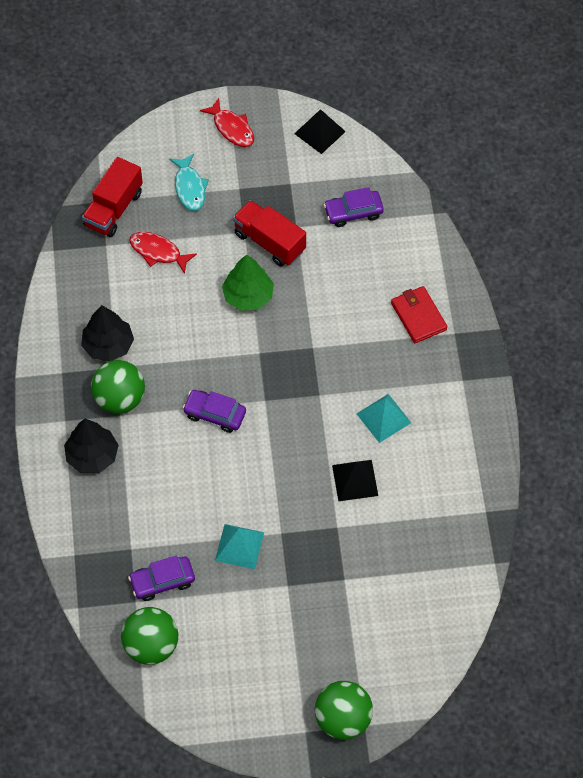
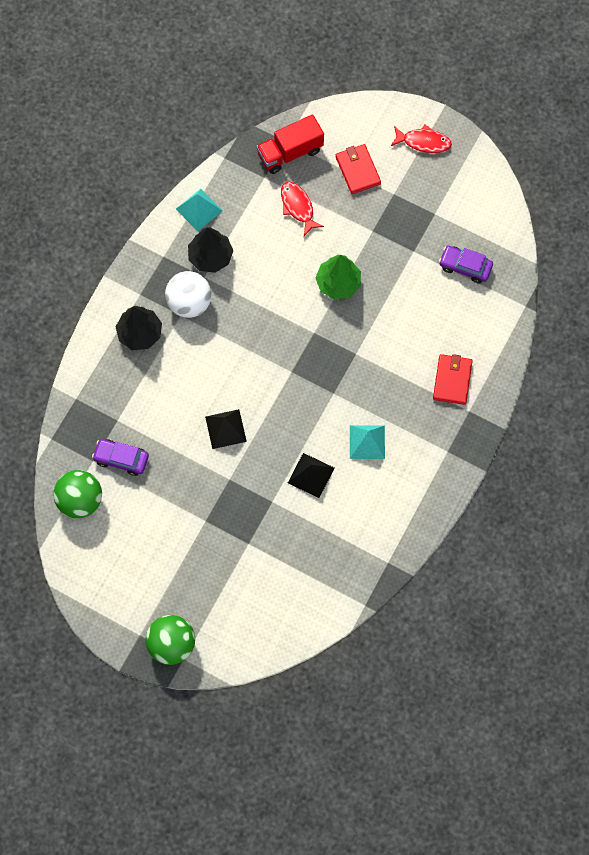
camera: 35 degrees right, 10 degrees up
green ball [91,360,145,414] -> white ball [165,271,212,318]
turquoise fish [169,154,209,211] -> red wallet [335,144,381,194]
purple car [183,390,246,433] -> none
red fish [200,98,254,147] -> red fish turned 75 degrees counterclockwise [391,125,452,153]
turquoise pyramid [215,524,264,569] -> turquoise pyramid moved to [176,189,222,231]
red truck [233,200,306,267] -> none
black pyramid [294,109,346,154] -> black pyramid moved to [205,409,247,449]

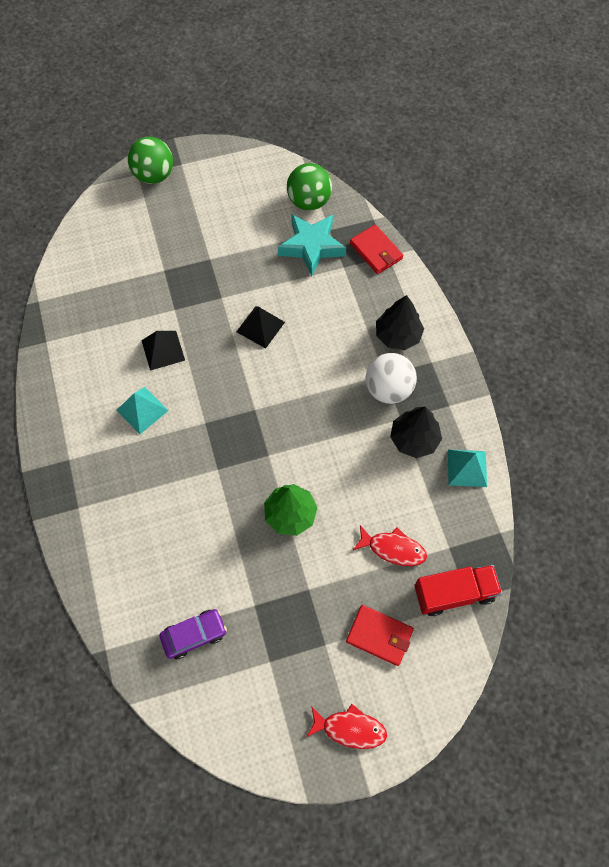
camera: 135 degrees right, 5 degrees down
purple car [92,439,149,476] -> turquoise star [278,214,346,276]
red truck [256,114,324,174] -> red truck turned 60 degrees clockwise [414,565,502,616]
red fish [391,125,452,153] -> red fish turned 135 degrees counterclockwise [307,704,387,749]
red wallet [433,354,473,405] -> red wallet moved to [350,224,403,274]

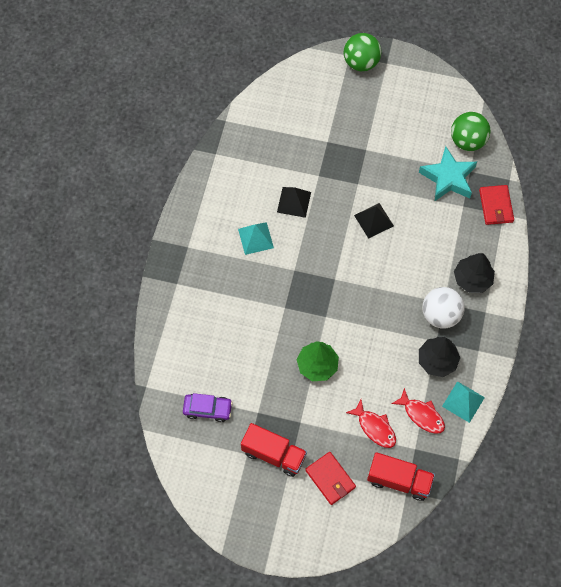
camera: 30 degrees right, 0 degrees up
red fish [307,704,387,749] -> red fish moved to [391,388,445,434]
none -> red truck [241,423,307,477]

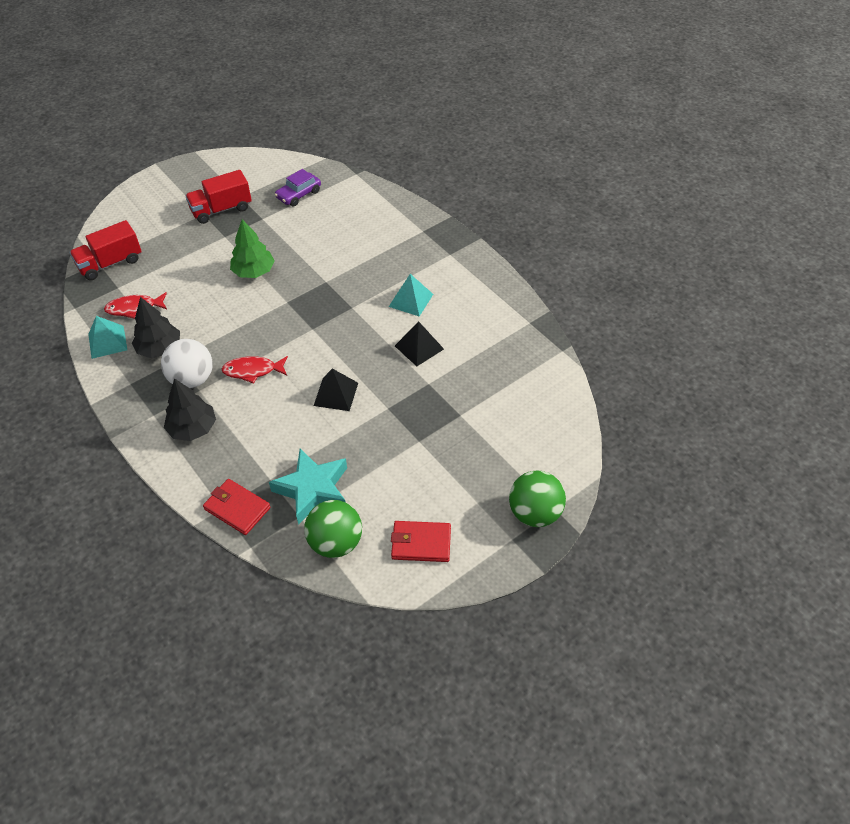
camera: 130 degrees right, 15 degrees down
red wallet [305,452,356,505] -> red wallet moved to [391,521,451,562]
red fish [346,400,396,448] -> red fish moved to [222,356,288,384]

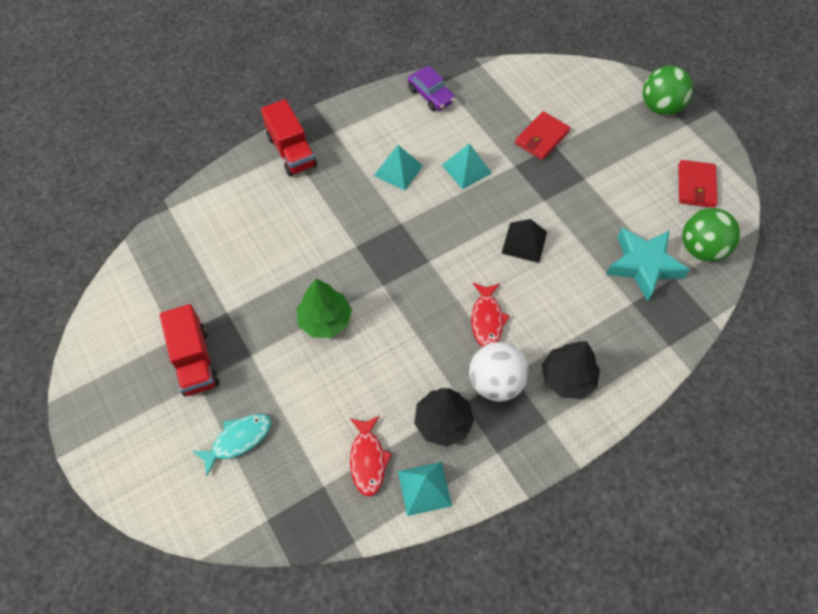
camera: 85 degrees left, 10 degrees up
red truck [70,220,142,280] -> red truck moved to [261,99,317,177]
red wallet [203,479,271,535] -> red wallet moved to [515,111,570,160]
purple car [275,169,321,206] -> purple car moved to [408,66,455,111]
black pyramid [395,321,444,366] -> turquoise pyramid [442,143,492,189]
none -> turquoise fish [192,414,271,476]

